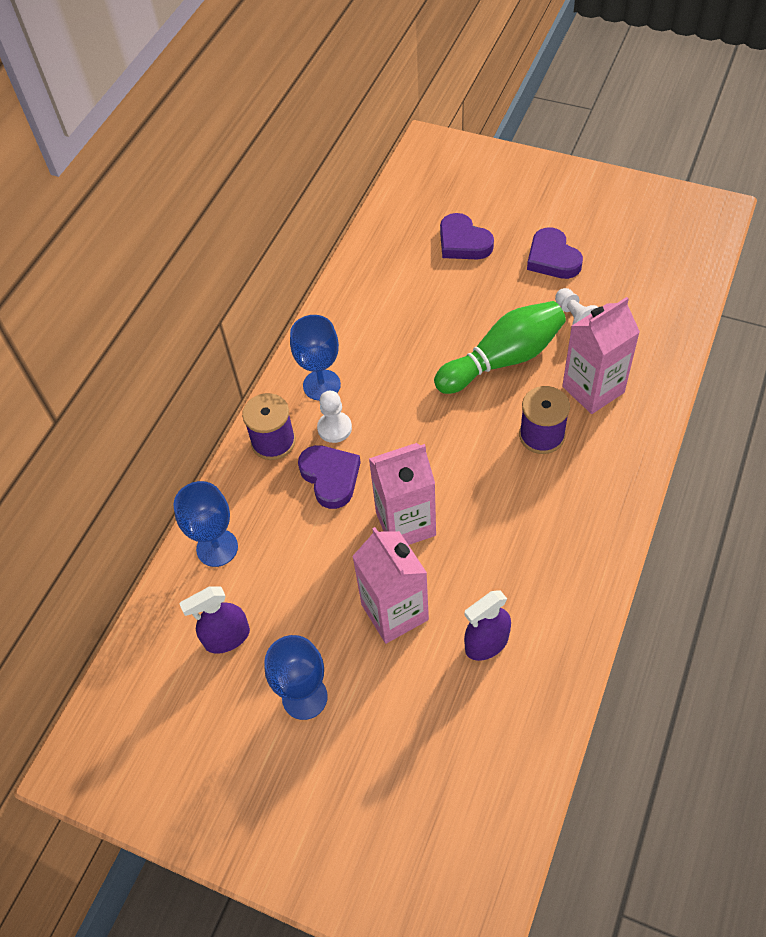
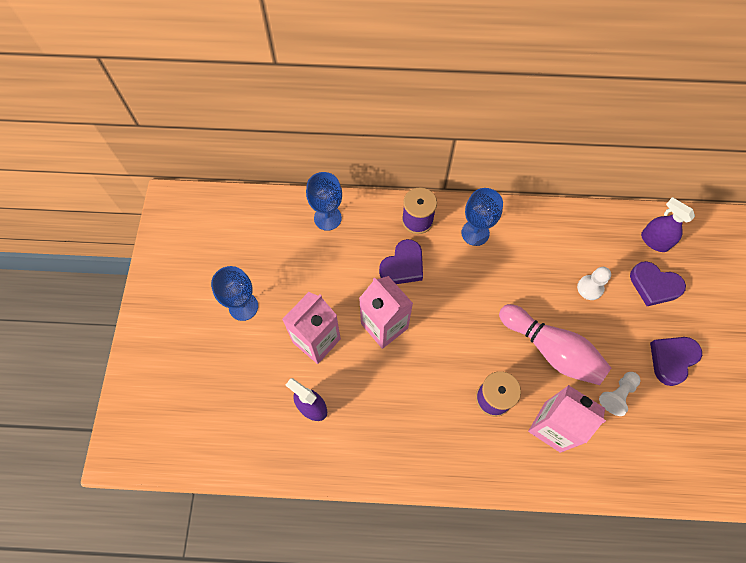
camera: 65 degrees right, 10 degrees up
purple spray bottle [179,586,250,654] -> purple spray bottle moved to [641,197,695,252]
white pawn [317,391,352,443] -> white pawn moved to [577,267,611,300]
green bowling pin [434,301,566,394] -> pink bowling pin [499,304,611,385]
purple heart [440,213,494,259] -> purple heart turned 90 degrees counterclockwise [630,261,686,306]

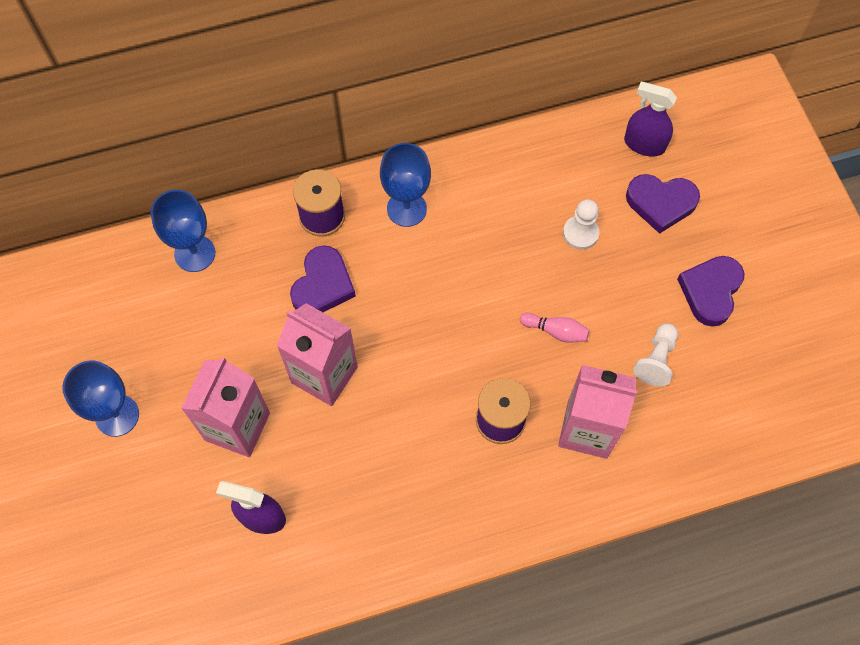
camera: 20 degrees left, 0 degrees up
pink bowling pin [499,304,611,385] -> pink bowling pin [520,313,589,343], size x0.43

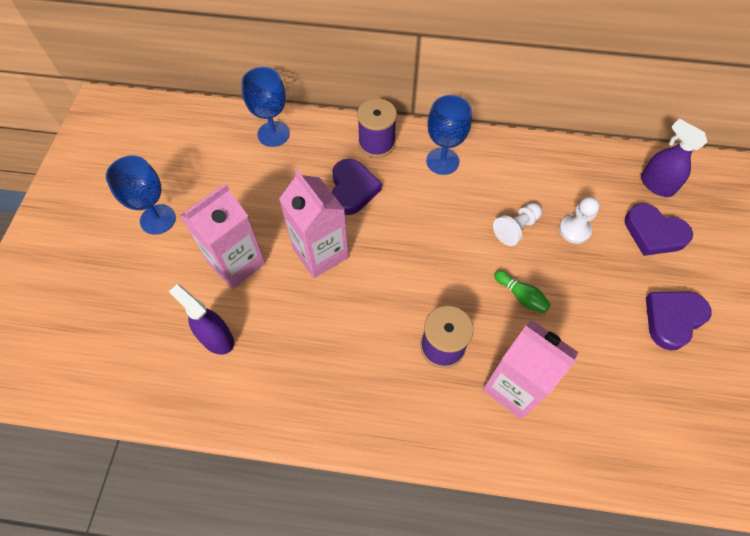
camera: 25 degrees right, 5 degrees down
purple heart [290,245,356,312] -> purple heart turned 45 degrees counterclockwise [332,159,382,215]
pink bowling pin [520,313,589,343] -> green bowling pin [494,270,551,313]
white pawn [633,323,678,387] -> white pawn moved to [493,203,542,246]

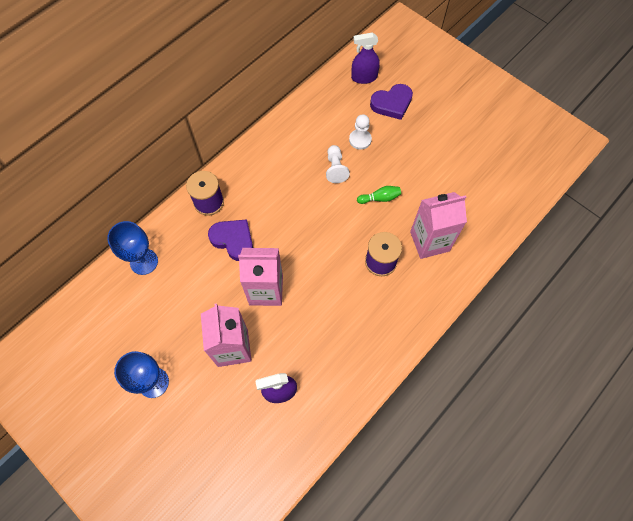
camera: 55 degrees left, 5 degrees up
blue goblet [426,95,472,175] -> none
purple heart [646,292,712,351] -> none

